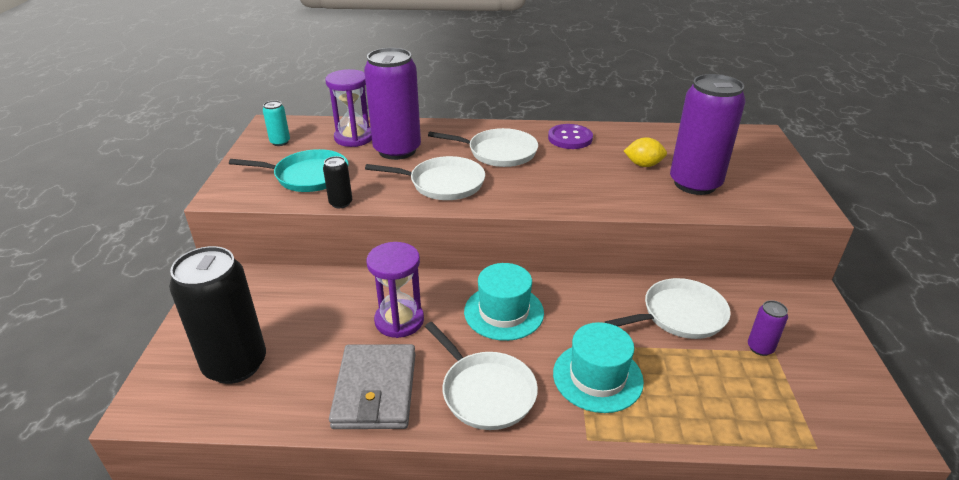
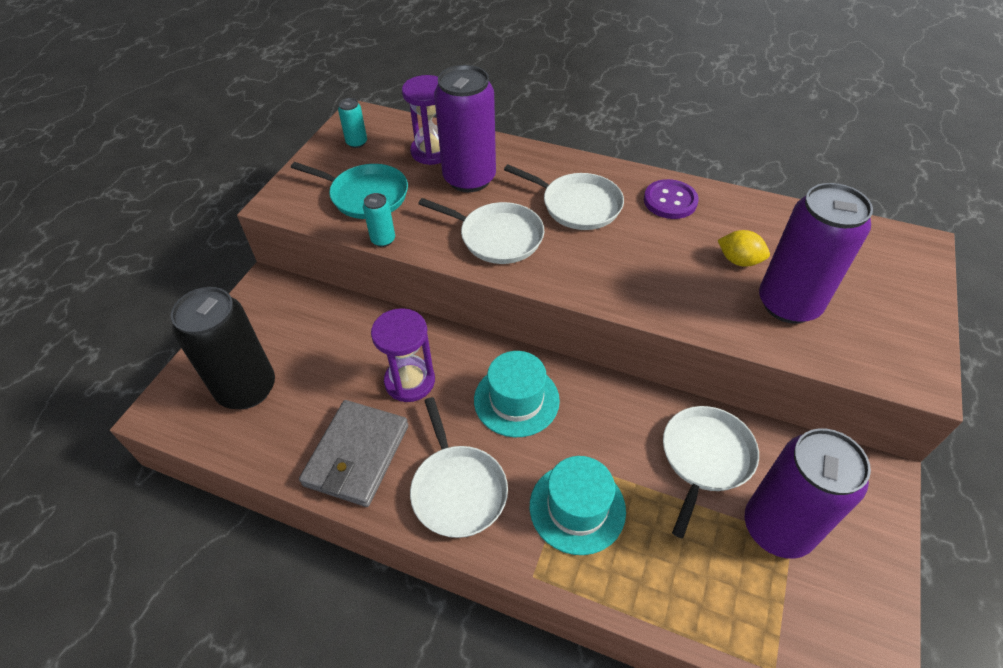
camera: 20 degrees right, 15 degrees up
black can [323,156,352,208] -> turquoise can [363,193,395,247]
white pan [604,278,731,339] -> white pan turned 60 degrees counterclockwise [663,406,759,538]
purple can [748,300,788,356] -> purple can [745,428,871,559], size x2.31

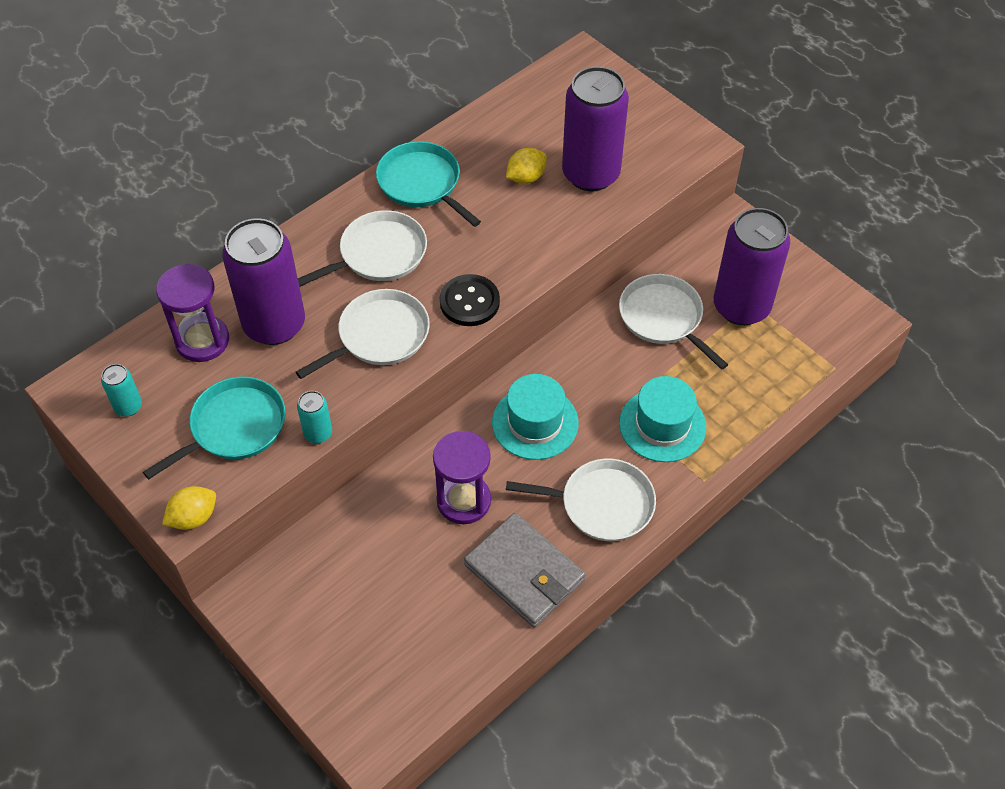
camera: 65 degrees left, 5 degrees up
black can [171,287,275,409] -> none
purple button [644,179,699,219] -> turquoise pan [376,141,481,227]
none -> yellow lemon [162,486,216,530]
none -> black button [440,274,500,326]

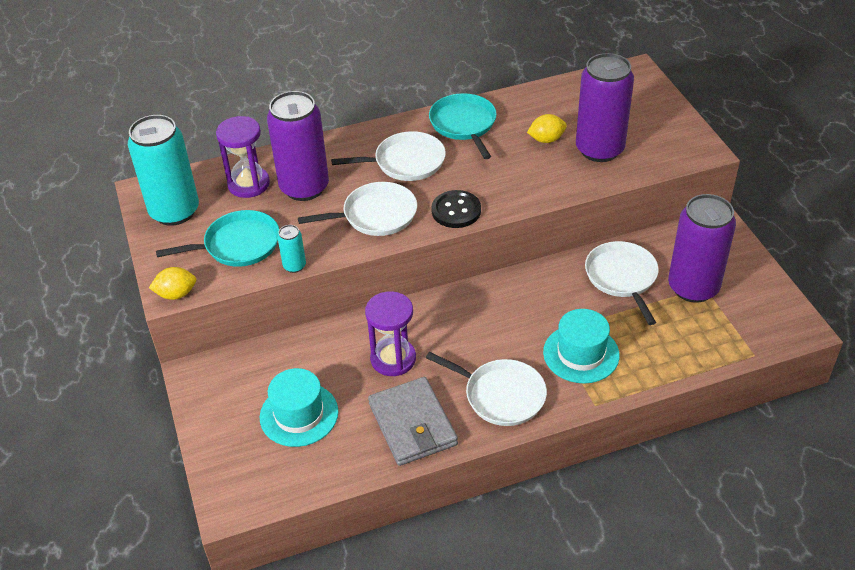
camera: 25 degrees right, 10 degrees down
turquoise can [101,364,142,417] -> turquoise can [128,115,199,226], size x2.31
turquoise hat [492,374,579,460] -> turquoise hat moved to [260,368,338,447]

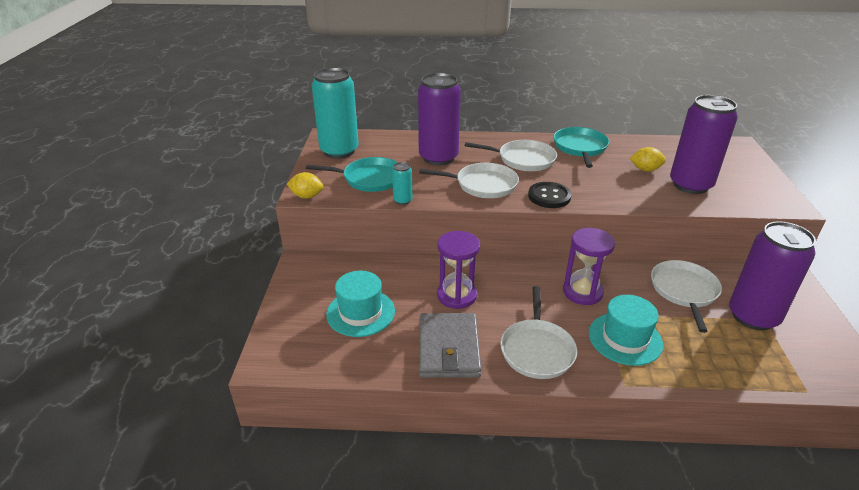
camera: 20 degrees right, 10 degrees down
purple hourglass [216,116,270,198] -> purple hourglass moved to [563,228,615,305]
white pan [426,352,547,426] -> white pan turned 45 degrees clockwise [500,286,577,379]

